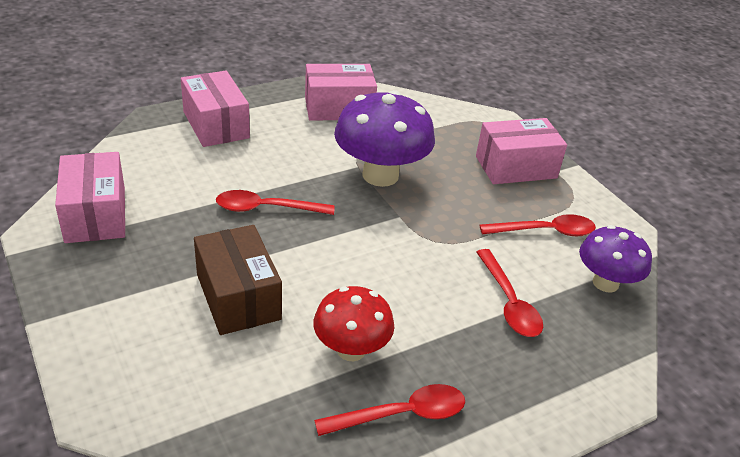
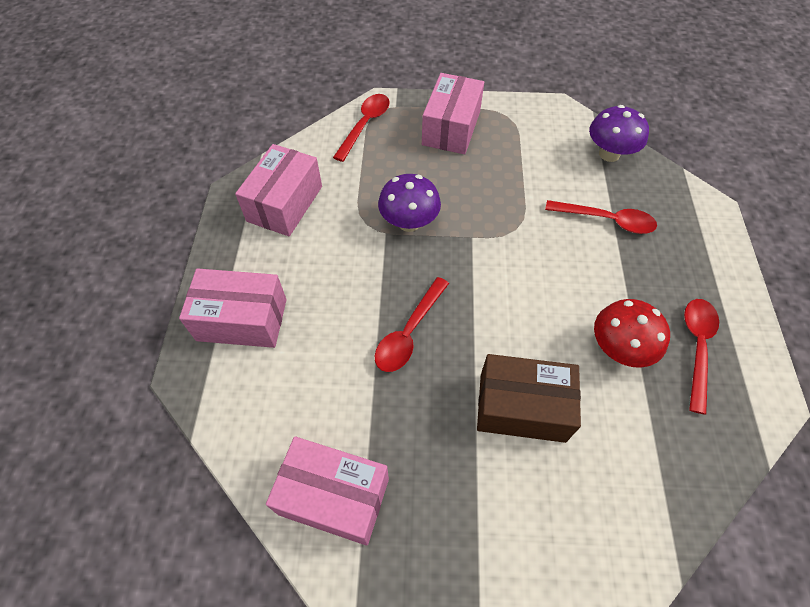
camera: 55 degrees left, 20 degrees up
purple mushroom [334,90,435,187] -> purple mushroom [378,174,441,232], size x0.62
red spoon [480,214,596,236] -> red spoon moved to [333,94,390,162]

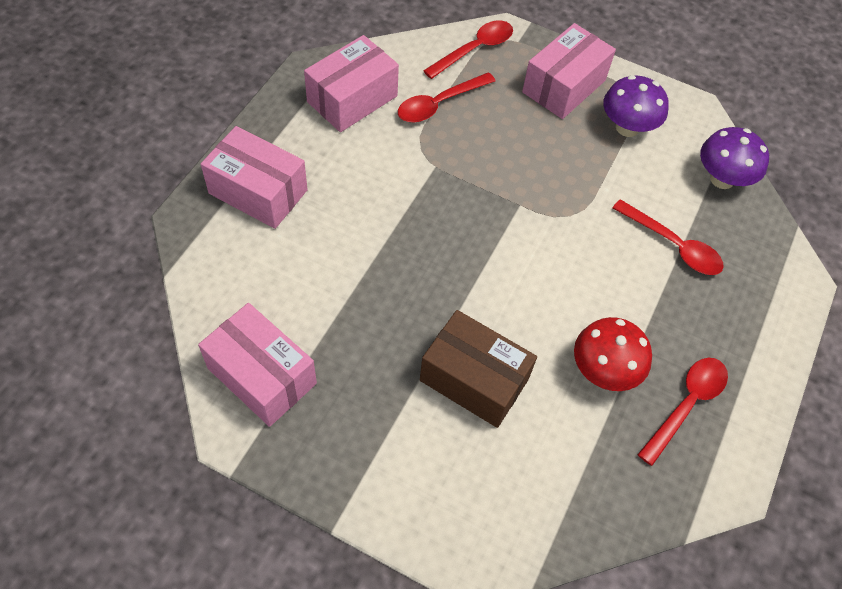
camera: 20 degrees right, 0 degrees up
red spoon [375,277,449,372] -> red spoon moved to [398,72,496,122]
purple mushroom [378,174,441,232] -> purple mushroom moved to [603,75,669,137]

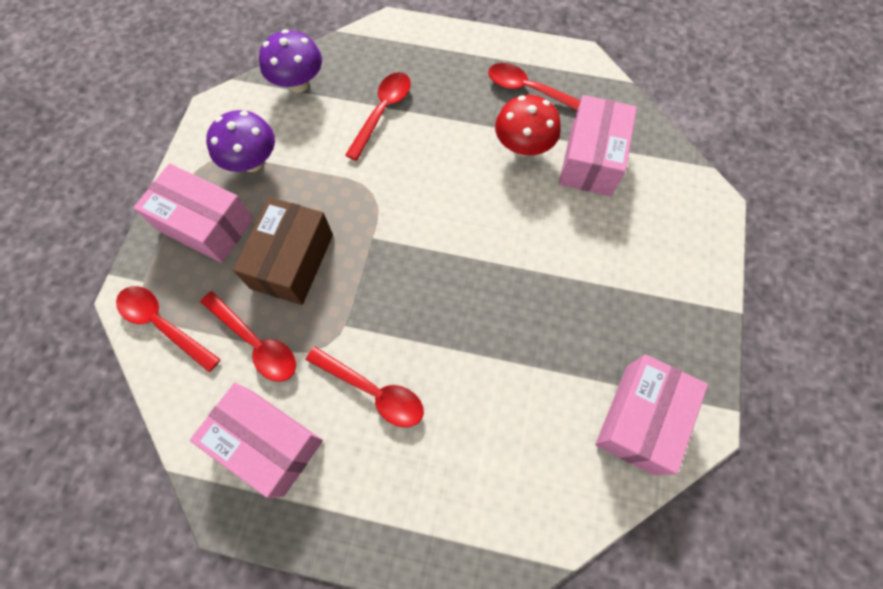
camera: 100 degrees left, 10 degrees up
pink box [201,126,308,229] -> pink box moved to [559,95,637,196]
brown box [420,310,537,428] -> brown box moved to [233,197,333,305]
none -> red spoon [306,347,424,427]

